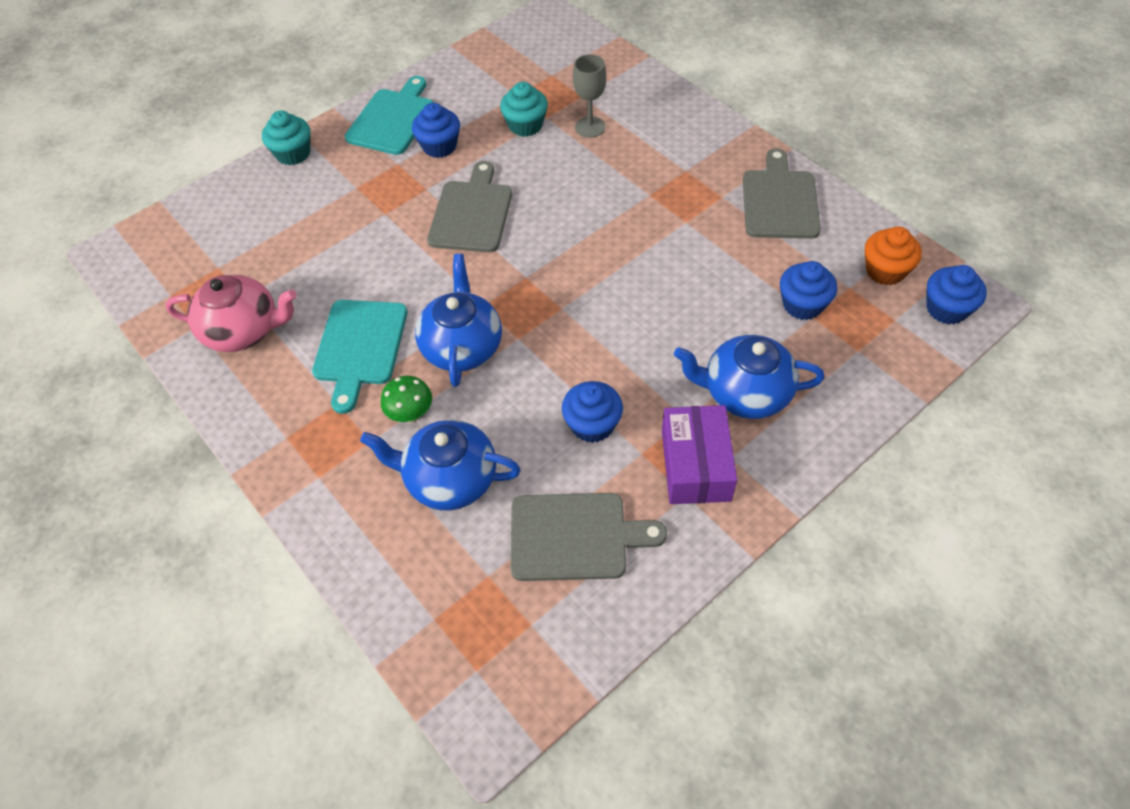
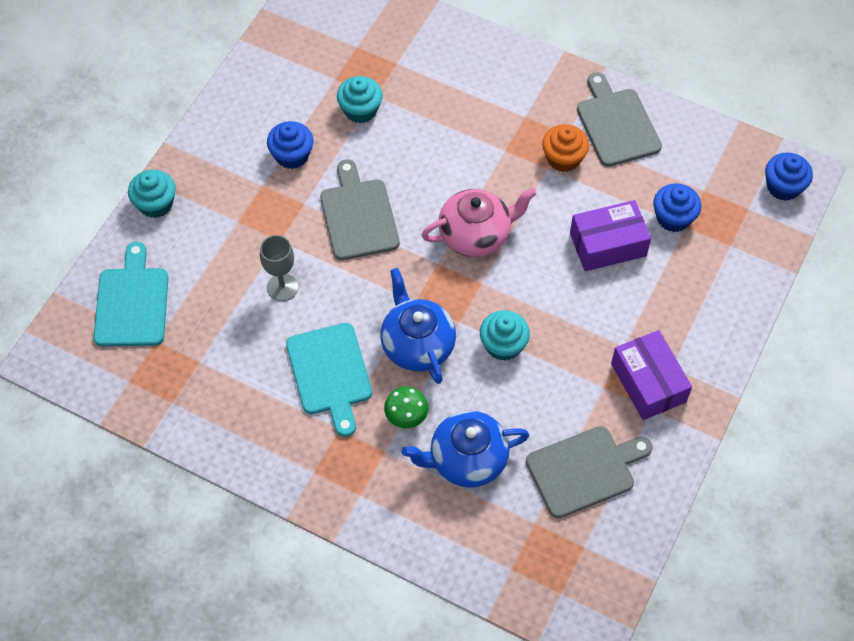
camera: 25 degrees left, 5 degrees up
pink teapot [165,275,297,352] -> pink teapot moved to [422,188,537,257]
turquoise cutting board [345,76,434,155] -> turquoise cutting board moved to [94,242,169,347]
blue cupcake [562,381,623,443] -> none
grey goblet [573,54,606,138] -> grey goblet moved to [260,235,298,301]
blue teapot [674,335,825,419] -> none
orange cupcake [865,227,922,285] -> orange cupcake moved to [542,124,589,172]
none -> turquoise cupcake [480,310,530,361]
none -> purple box [570,200,651,271]

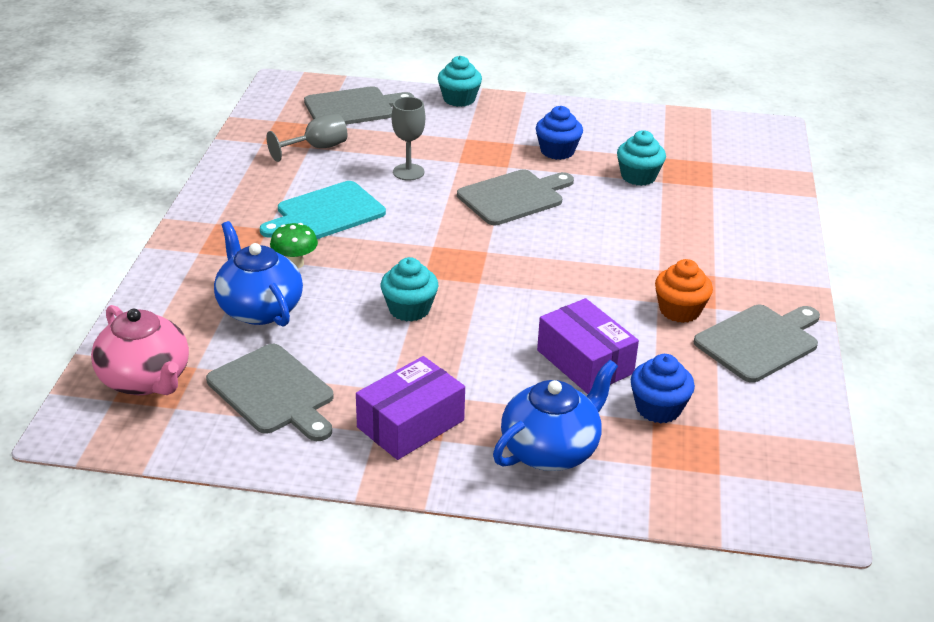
camera: 70 degrees right, 25 degrees down
turquoise cutting board [94,242,169,347] -> grey cutting board [304,86,414,125]
blue teapot [380,268,456,384] -> blue teapot moved to [493,360,618,471]
pink teapot [422,188,537,257] -> pink teapot moved to [91,305,189,395]
blue cupcake [765,152,813,201] -> none
none -> grey goblet [266,113,347,162]

